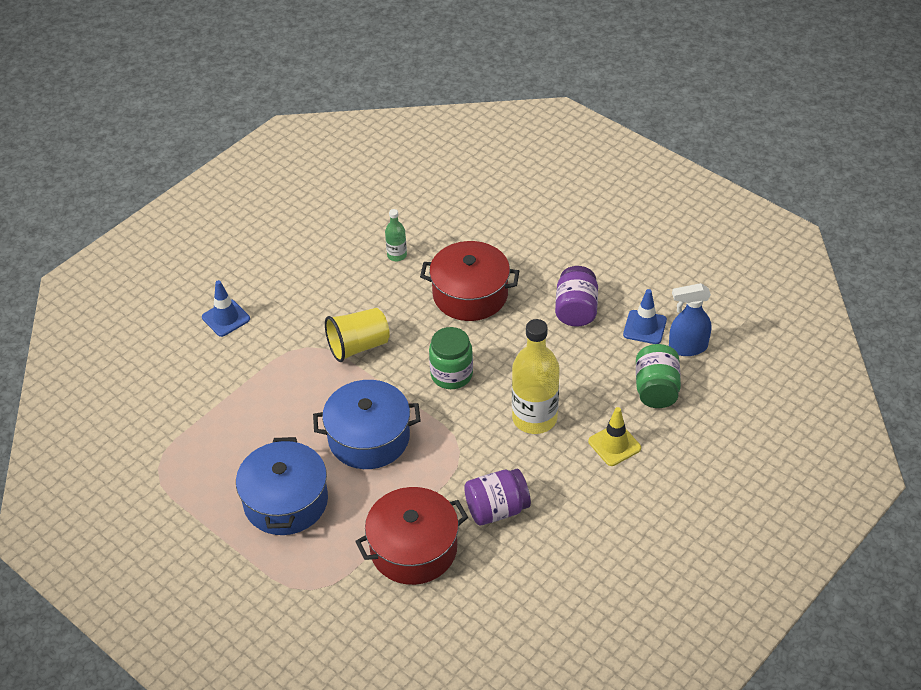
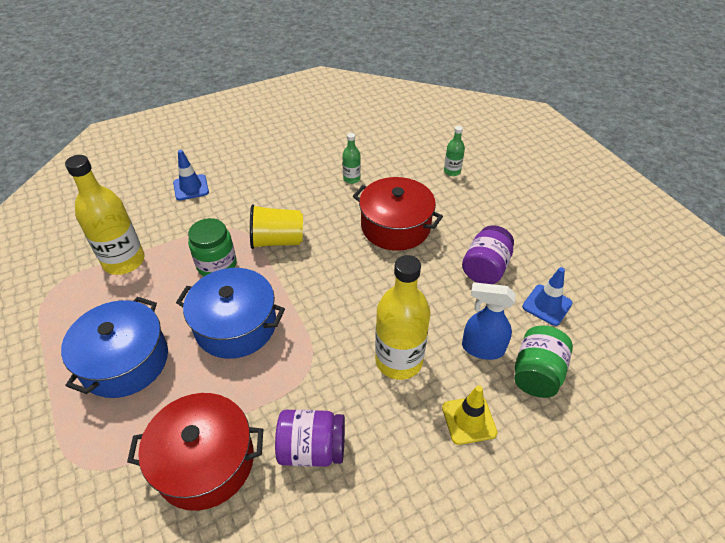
camera: 20 degrees right, 0 degrees up
green jar [429,327,473,389] -> green jar moved to [188,218,236,276]
blue spray bottle [669,283,711,356] -> blue spray bottle moved to [462,282,516,360]
none -> yellow bottle [65,155,145,275]
none -> green bottle [444,126,465,176]

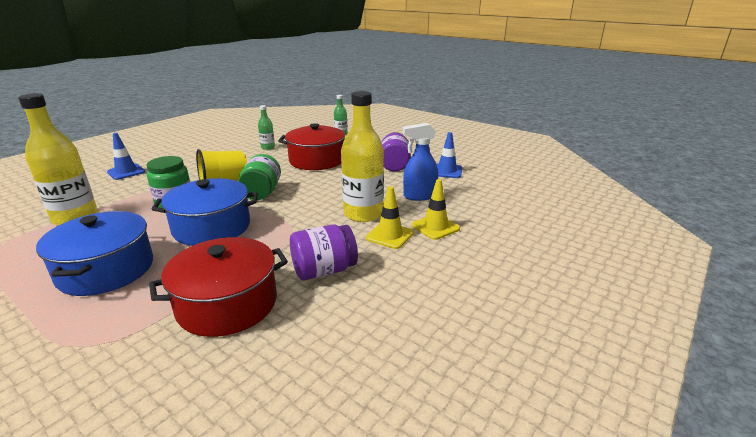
camera: 25 degrees left, 20 degrees down
green jar [514,325,573,398] -> green jar moved to [239,154,281,200]
none -> yellow traffic cone [366,186,414,249]

